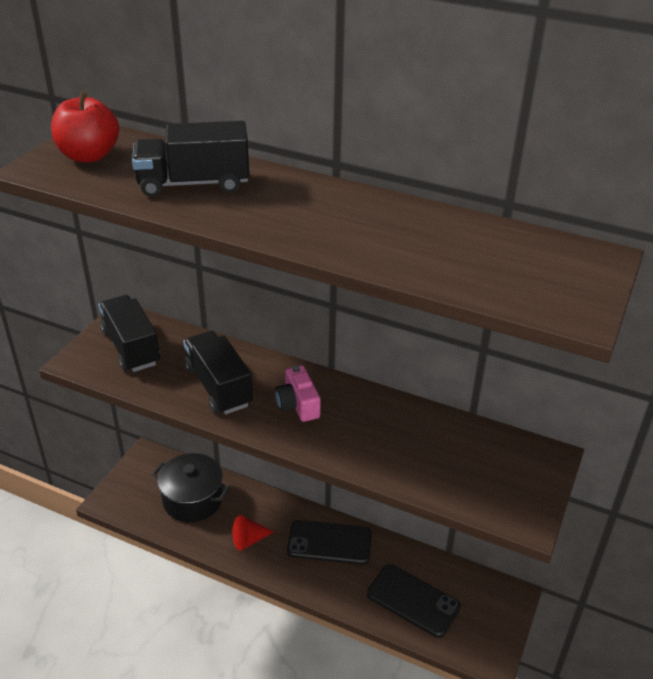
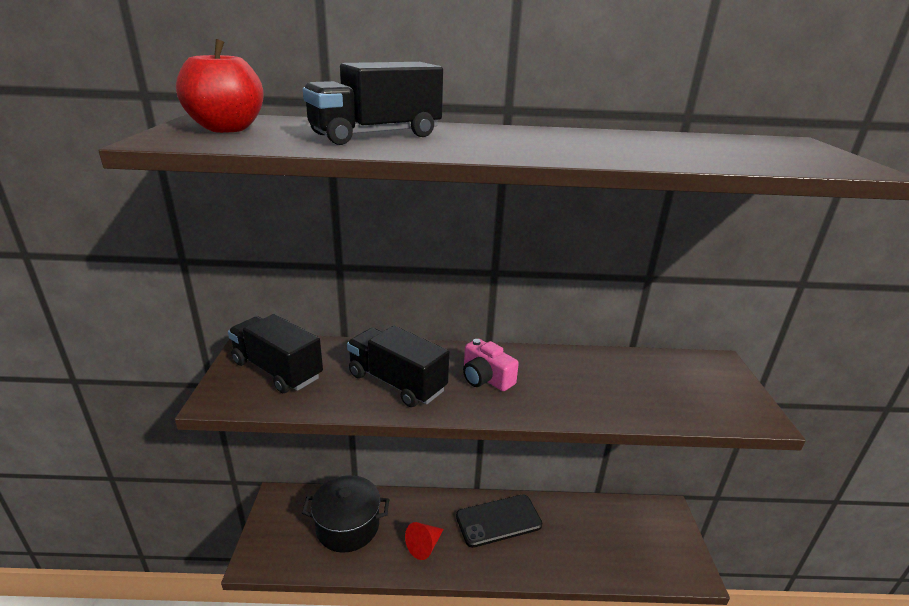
camera: 25 degrees left, 10 degrees down
black phone [367,564,461,638] -> none

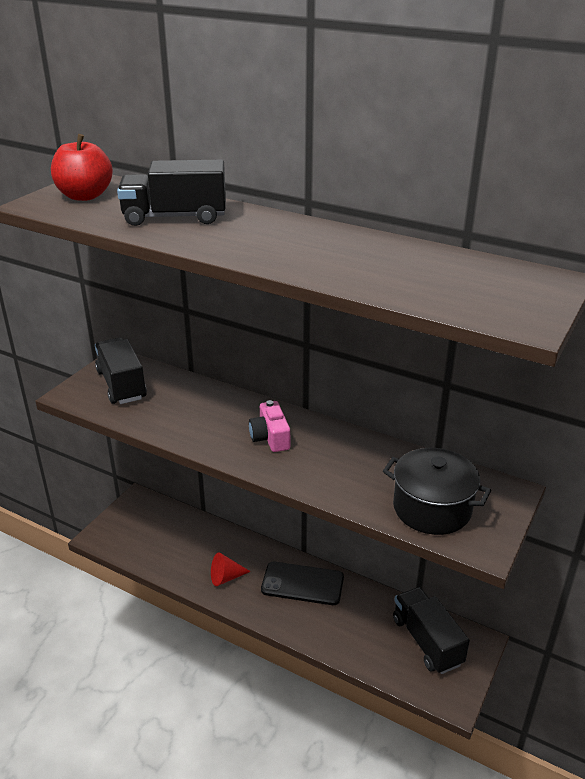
camera: 30 degrees right, 5 degrees up
black pot [302,475,389,553] -> black pot moved to [383,448,491,535]
black truck [347,326,449,407] -> black truck moved to [393,587,470,674]

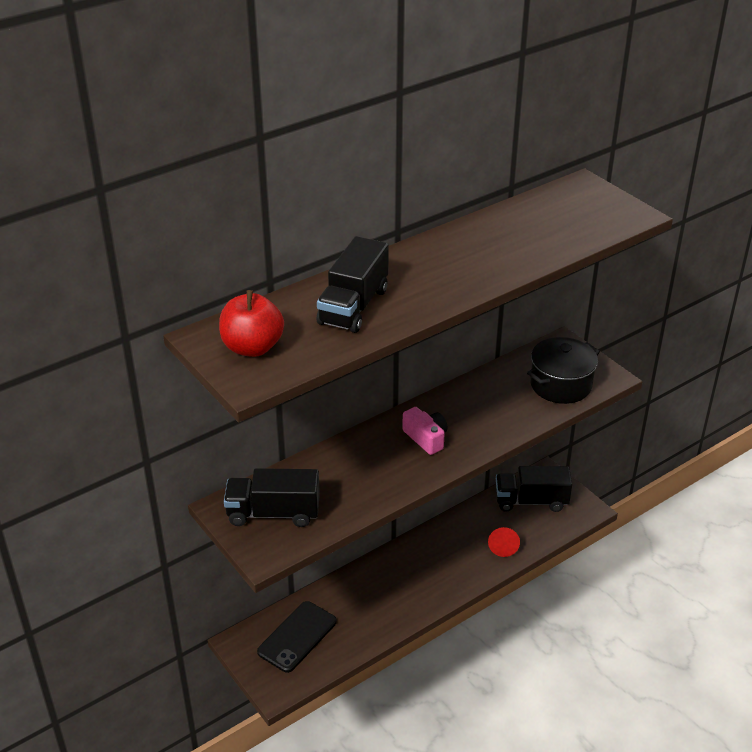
camera: 65 degrees left, 5 degrees up
red cone [211,552,251,586] -> red cone moved to [488,527,520,557]
pink camera [249,400,290,452] -> pink camera turned 135 degrees counterclockwise [402,407,448,455]
black phone [261,562,344,605] -> black phone moved to [257,601,337,673]

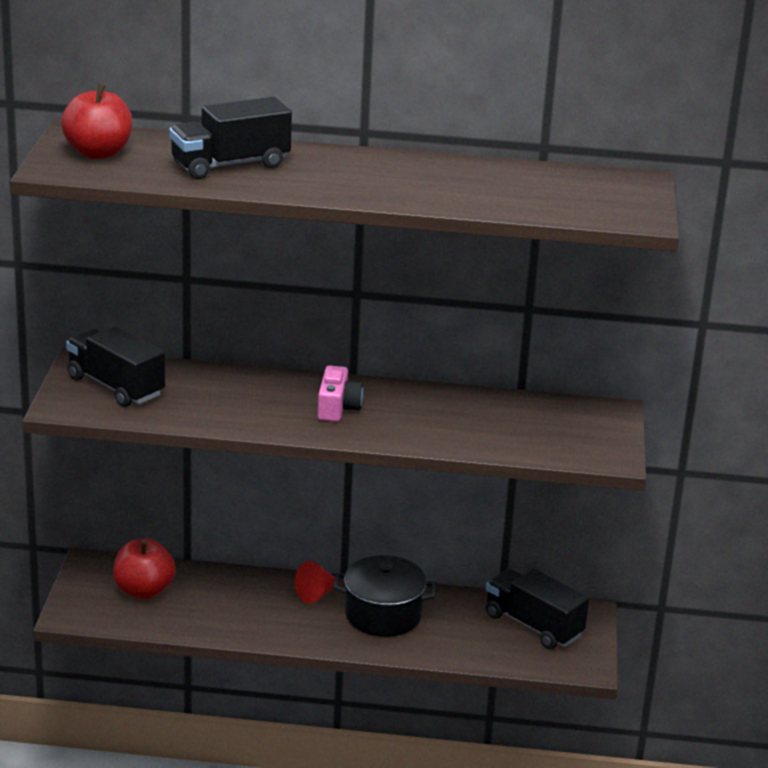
camera: 40 degrees right, 10 degrees down
black phone [257,601,337,673] -> red apple [113,538,176,599]
red cone [488,527,520,557] -> red cone moved to [295,561,342,603]
black pot [527,337,600,404] -> black pot moved to [333,555,437,637]

